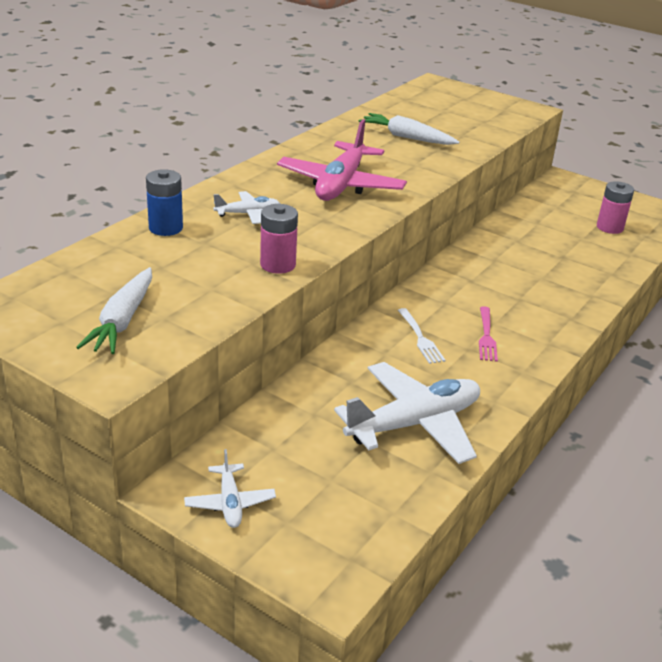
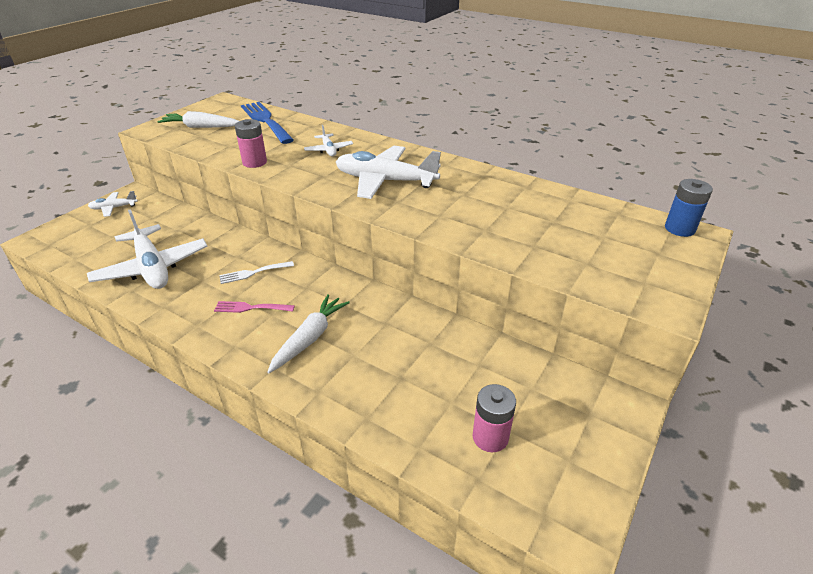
camera: 90 degrees right, 5 degrees up
blue battery [146,169,183,236] -> blue battery moved to [665,179,713,237]
pink plane [277,119,407,201] -> white plane [336,146,441,199]
white carrot [359,113,459,145] -> white carrot moved to [267,294,350,373]
none -> blue fork [241,102,294,144]

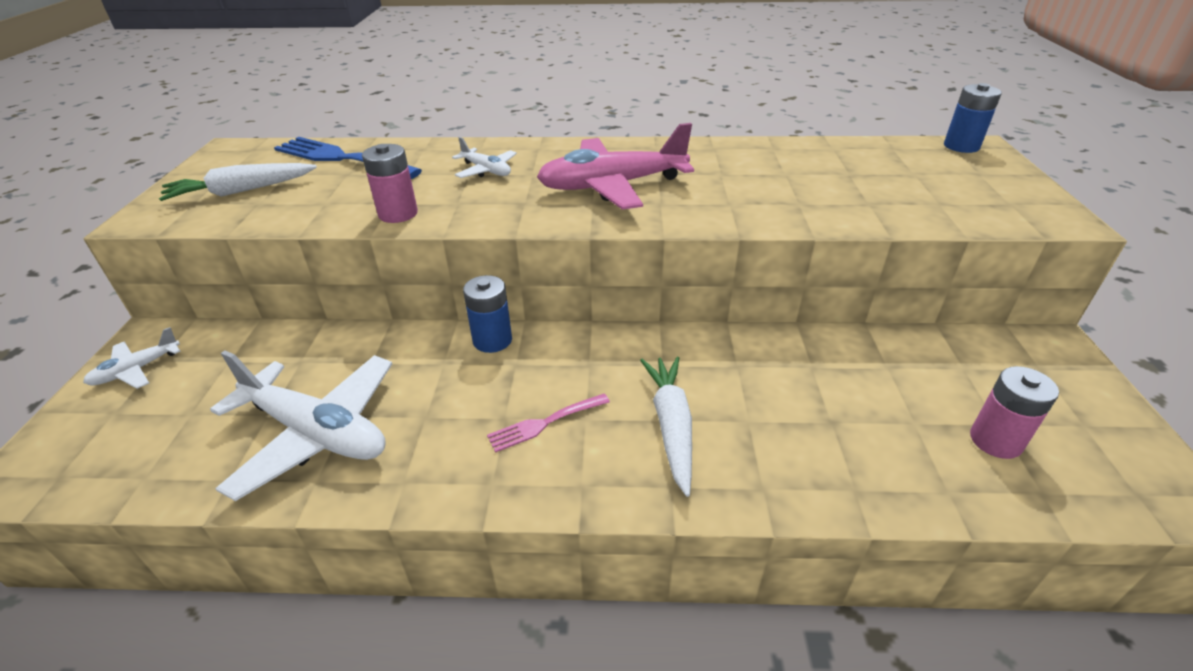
camera: 30 degrees left, 0 degrees up
white fork [219,261,294,284] -> none
white plane [336,146,441,199] -> pink plane [537,123,694,210]
none -> blue battery [463,275,512,353]

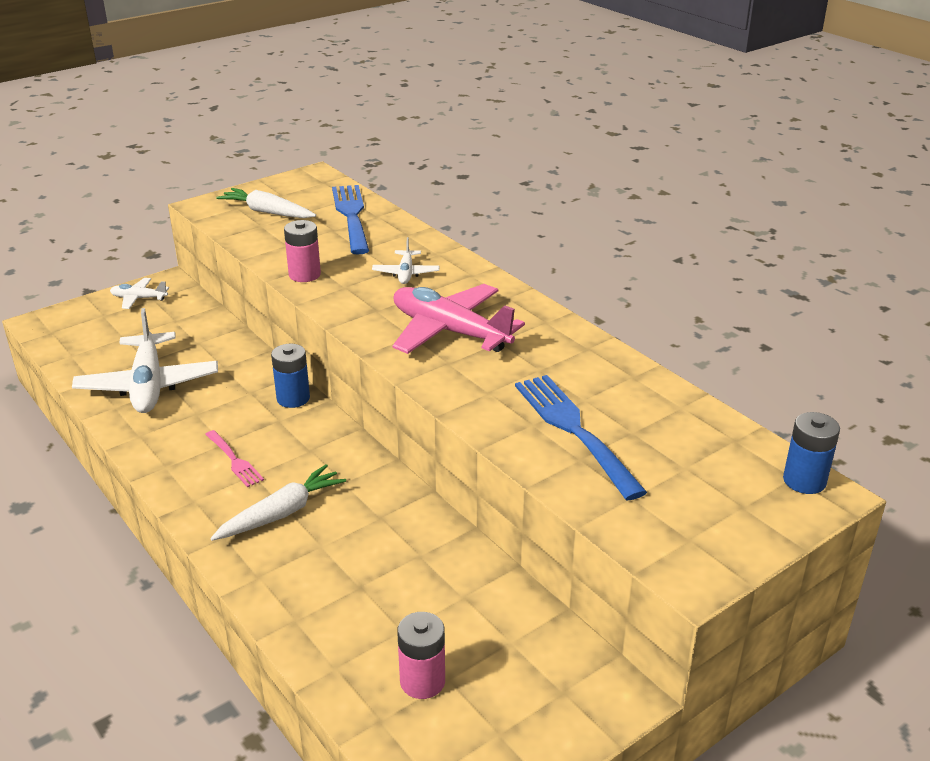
camera: 50 degrees right, 5 degrees down
pink fork [487,394,610,453] -> pink fork turned 150 degrees counterclockwise [205,430,264,487]
none -> blue fork [515,375,647,500]

